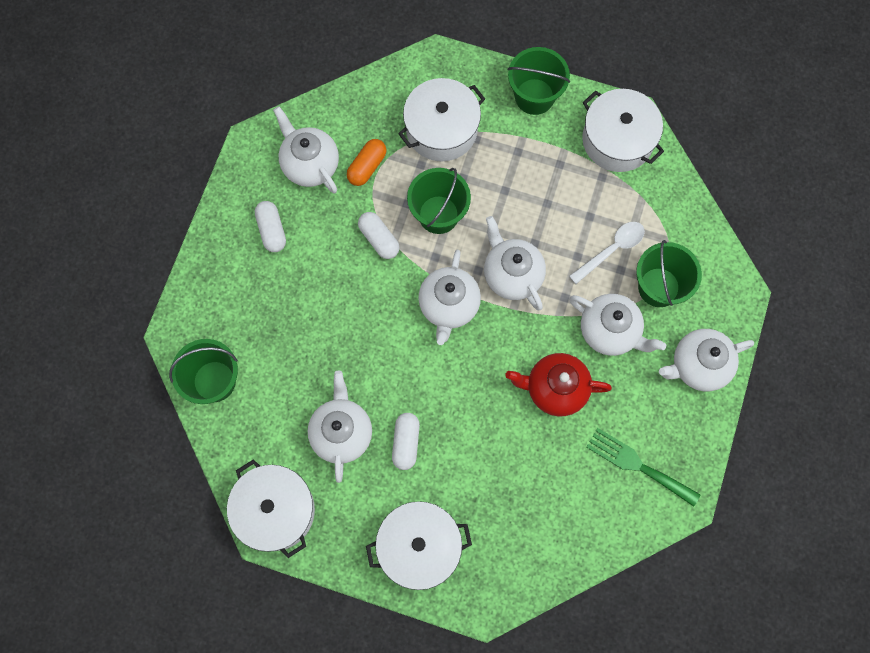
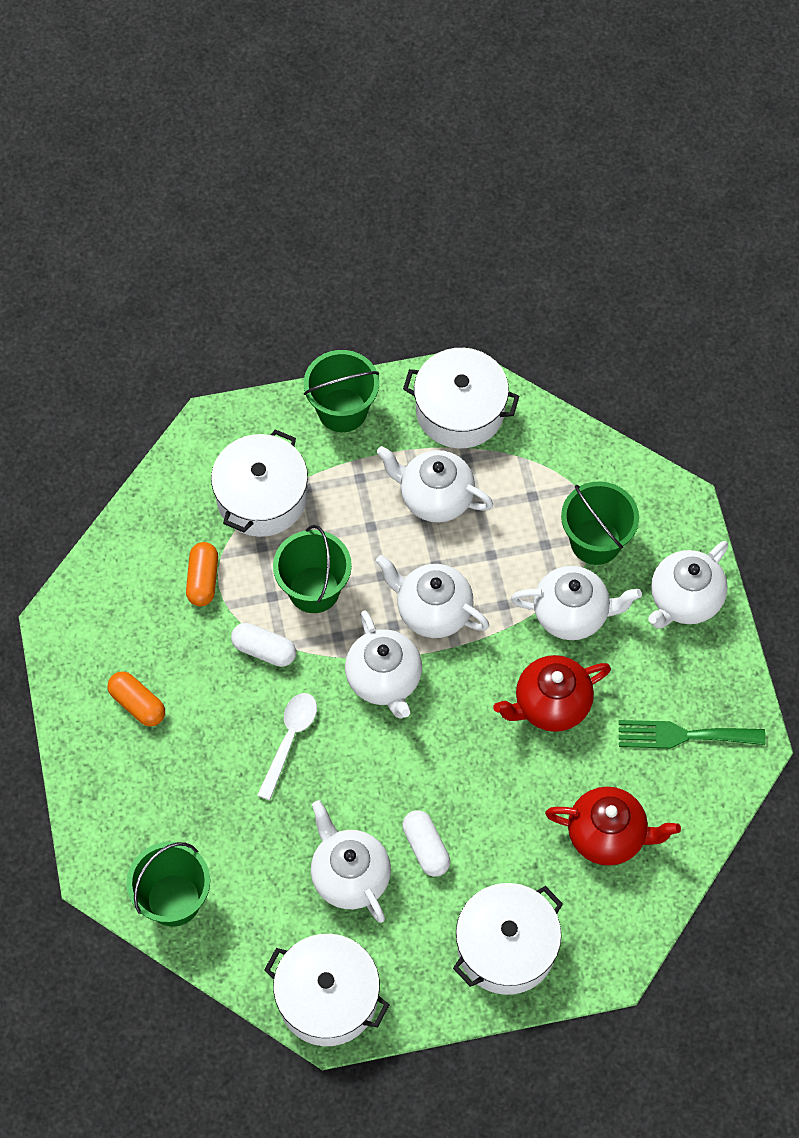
camera: 30 degrees left, 10 degrees down
white capsule [255,201,286,252] -> orange capsule [108,672,165,726]
white teapot [273,106,339,193] -> white teapot moved to [377,446,493,523]
white spoon [569,222,645,284] -> white spoon moved to [257,693,317,800]
none -> red teapot [545,787,681,866]

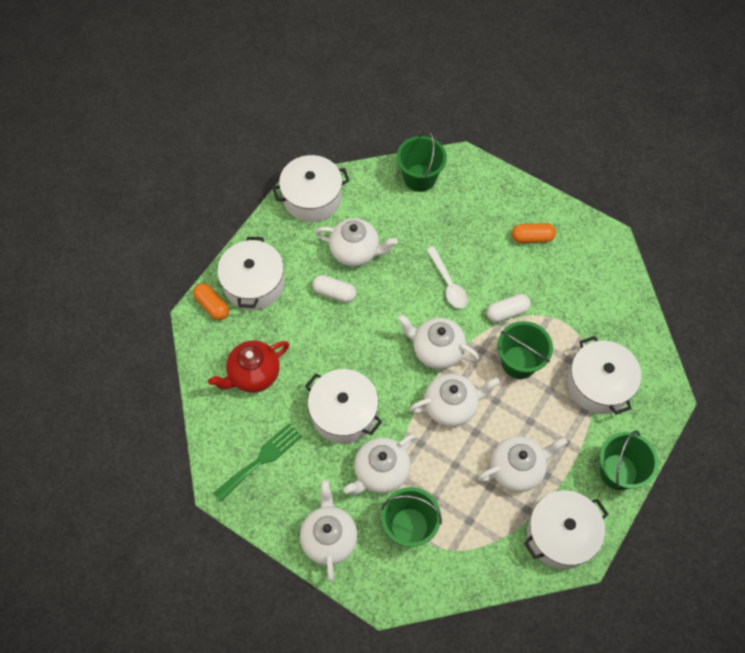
camera: 135 degrees right, 0 degrees up
orange capsule [186,542,218,606] -> orange capsule moved to [193,283,229,320]
red teapot [494,655,611,732] -> white pot [305,369,382,444]

